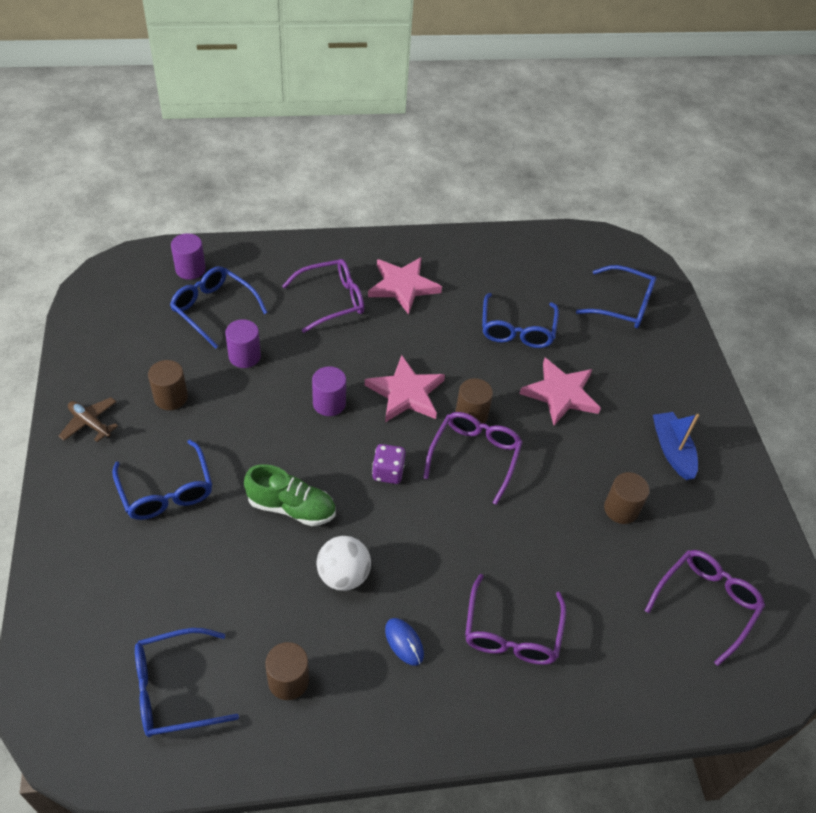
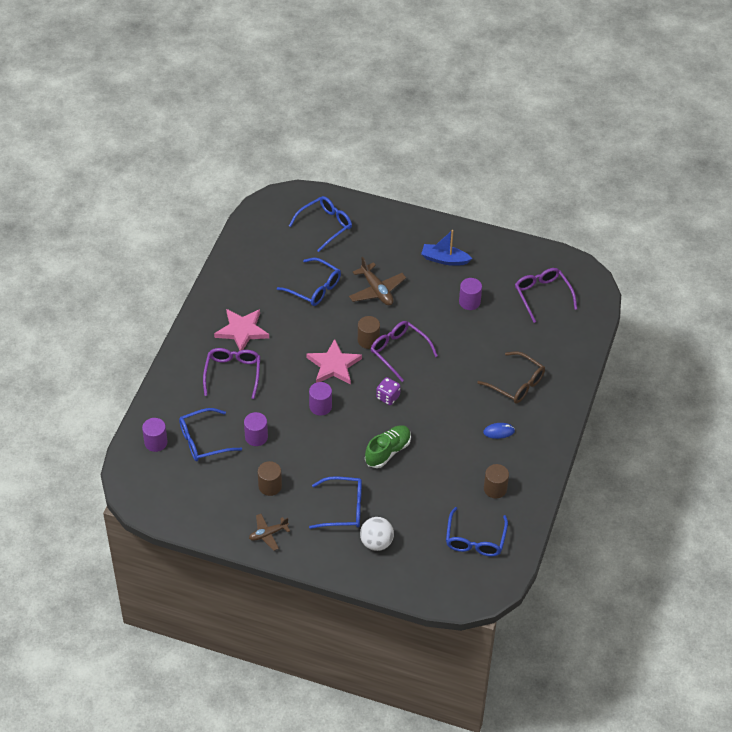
camera: 60 degrees left, 0 degrees up
white ball [317,536,371,591] -> white ball moved to [360,517,394,551]
purple glasses [465,574,566,665] -> brown glasses [477,351,545,404]
pink star [520,358,601,426] -> brown plane [349,257,406,305]
brown cylinder [604,472,650,524] -> purple cylinder [459,278,482,310]

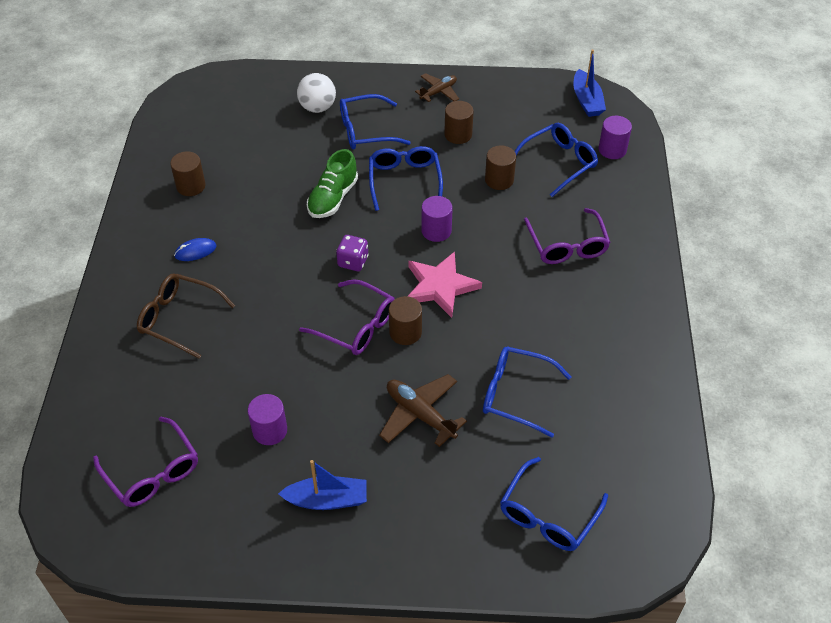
camera: 165 degrees right, 0 degrees up
pink star [214,309,269,351] -> none
purple cylinder [244,412,268,446] -> brown cylinder [485,145,516,190]
blue glasses [446,507,508,556] -> blue glasses moved to [369,146,443,211]
none -> blue boat [573,50,606,117]

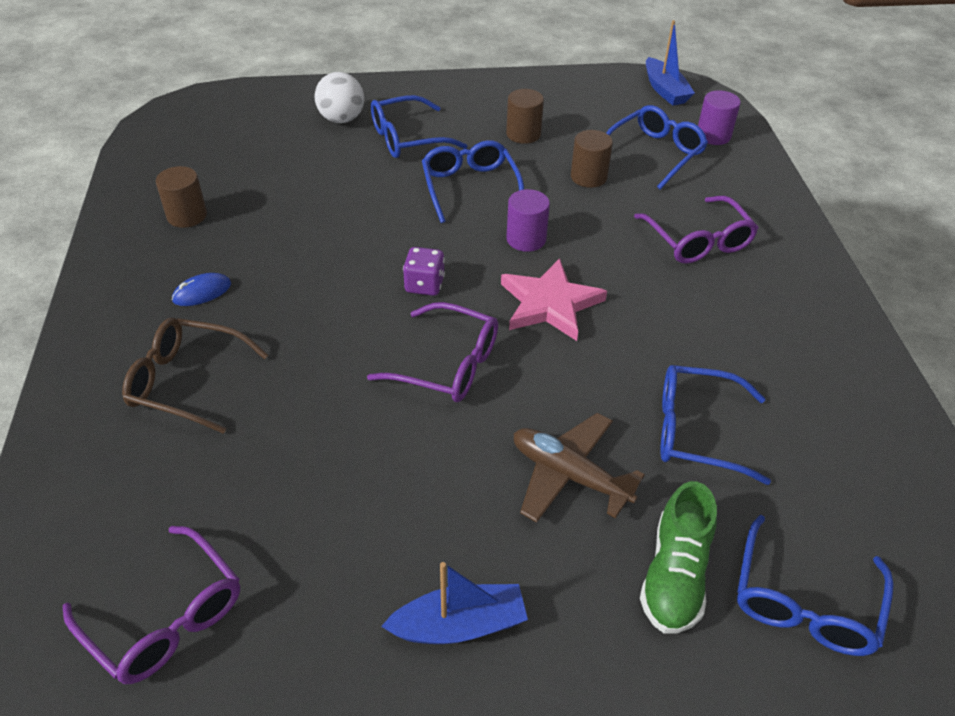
camera: 10 degrees left, 5 degrees down
purple cylinder [248,394,287,445] -> none
green shoe [307,149,358,218] -> green shoe moved to [640,481,717,634]
brown cylinder [389,296,422,345] -> none
brown plane [415,73,459,102] -> none

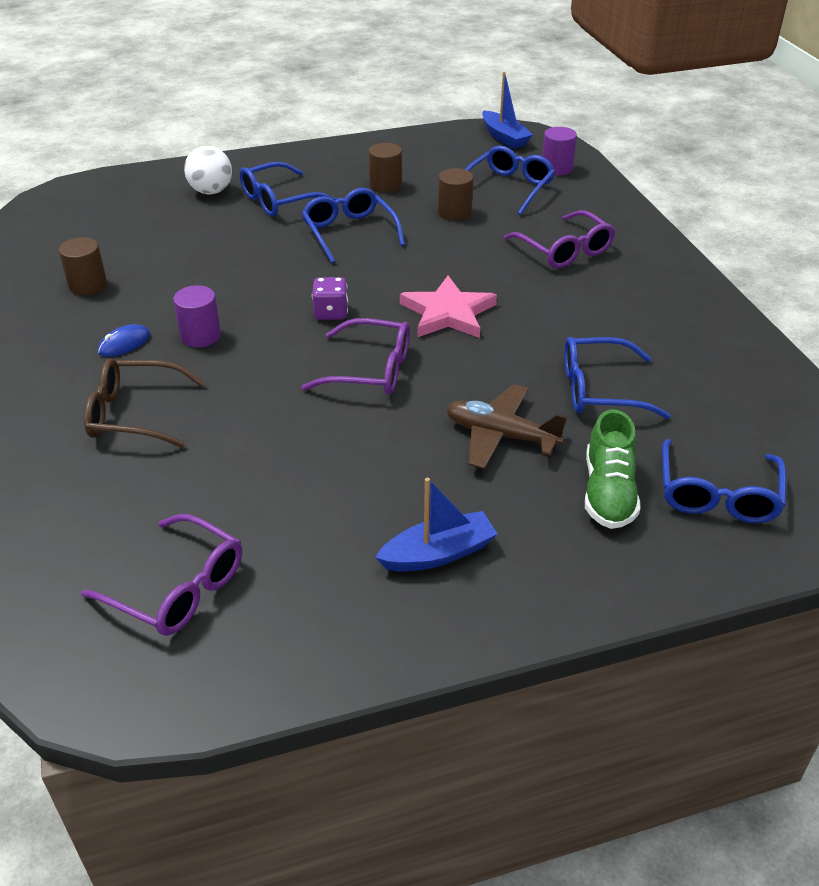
camera: 10 degrees left, 5 degrees down
purple cylinder [506,189,550,252] -> purple cylinder moved to [173,285,221,348]

